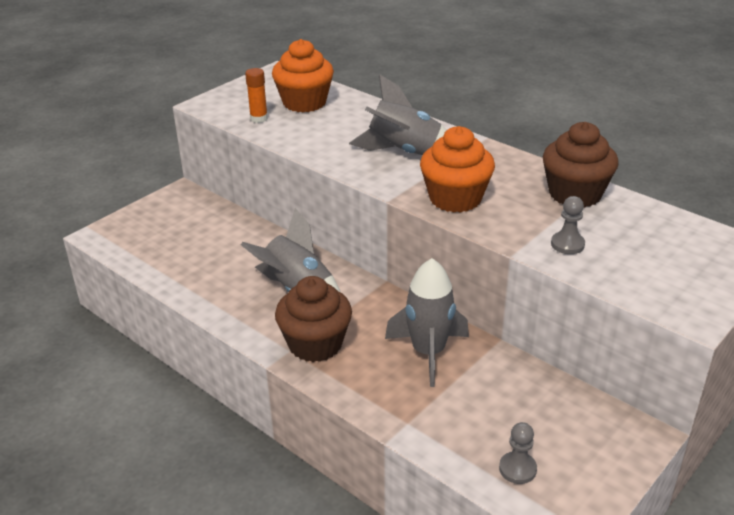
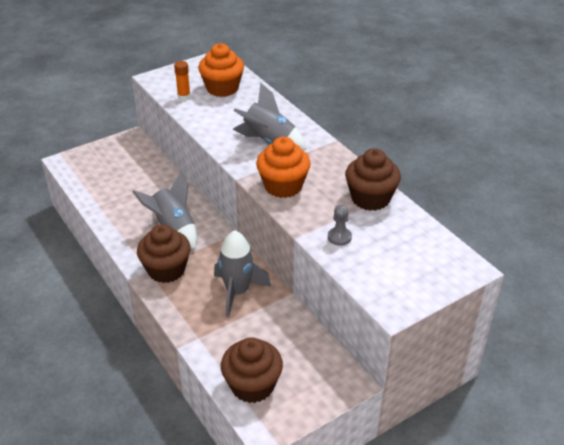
camera: 15 degrees right, 5 degrees up
grey pawn [499,422,537,484] -> brown cupcake [221,337,283,403]

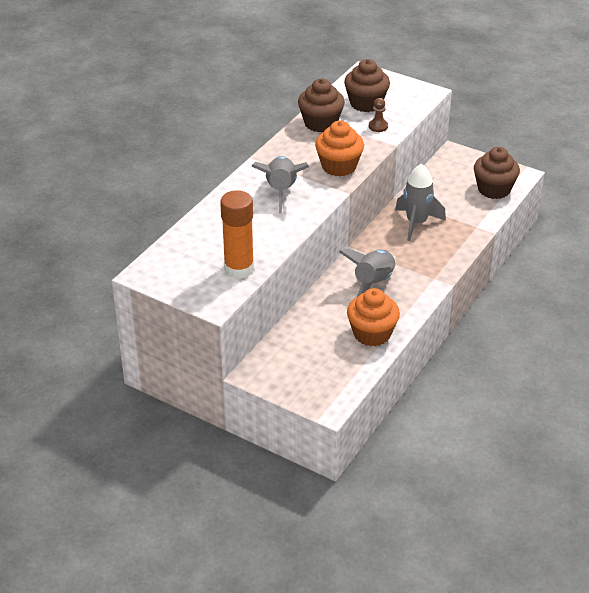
camera: 115 degrees left, 0 degrees up
brown cupcake [137,224,191,283] -> brown cupcake moved to [344,59,390,112]
orange glue stick [174,61,191,100] -> orange glue stick [220,190,254,279], size x1.99
orange cupcake [198,43,244,97] -> orange cupcake moved to [347,288,400,346]
grey pawn [328,205,352,246] -> brown pawn [369,98,388,132]

